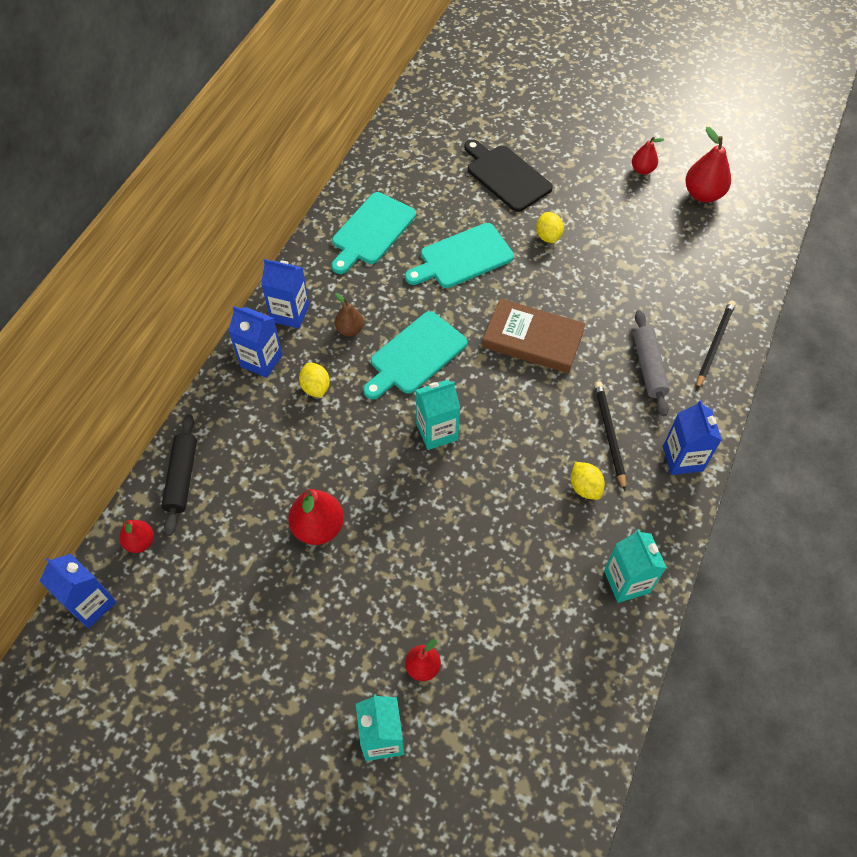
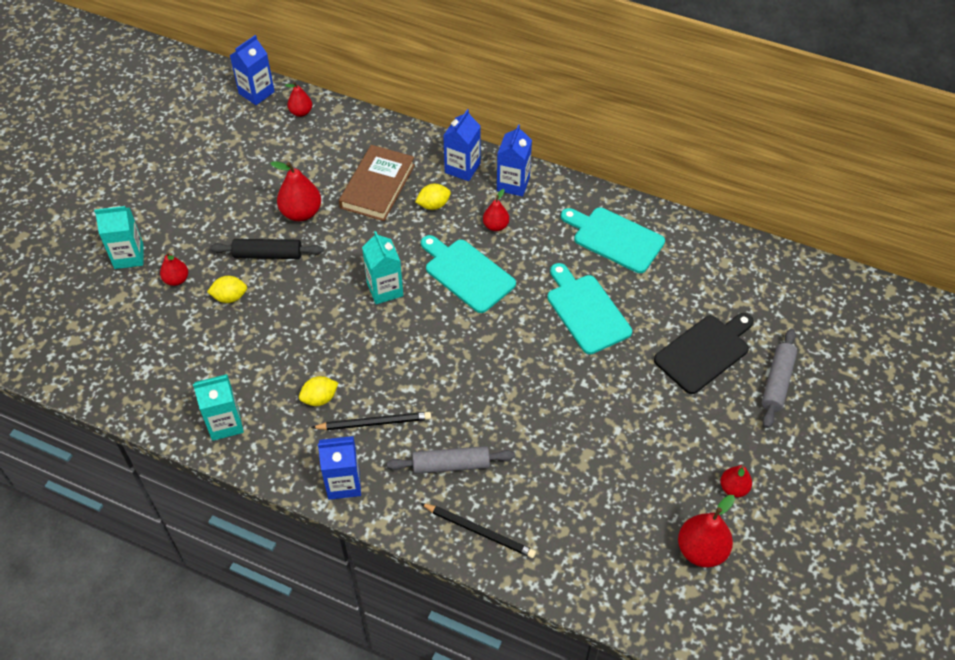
camera: 90 degrees right, 5 degrees down
black rolling pin [162,414,197,536] -> black rolling pin moved to [210,239,323,259]
brown pear [335,293,364,336] -> red pear [483,189,509,231]
brown book [482,298,585,373] -> brown book moved to [339,145,415,221]
yellow lemon [536,212,564,243] -> yellow lemon moved to [207,276,247,303]
none -> grey rolling pin [762,328,797,428]

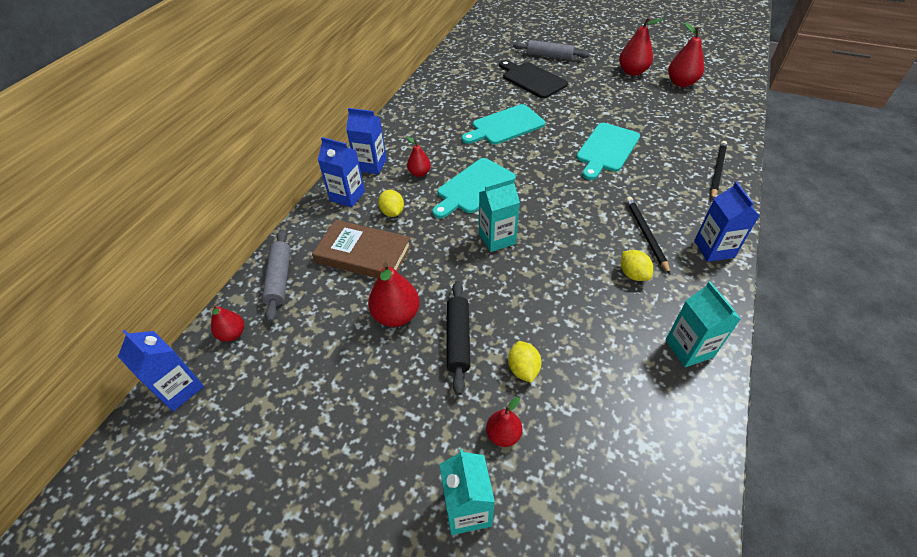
camera: 90 degrees left, 5 degrees down
grey rolling pin [387,446,515,474] -> grey rolling pin moved to [262,230,291,322]
turquoise cutting board [561,207,665,273] -> turquoise cutting board moved to [576,123,640,180]
red pear [720,465,752,497] -> red pear [619,17,663,76], size x1.66

